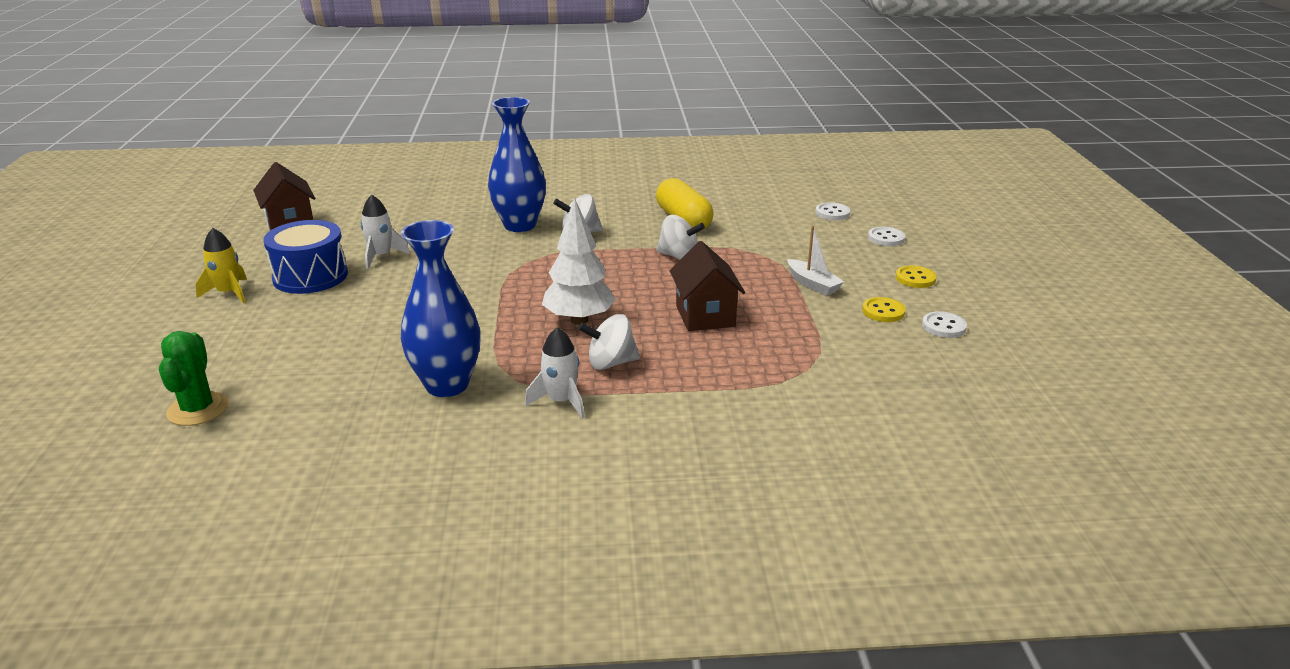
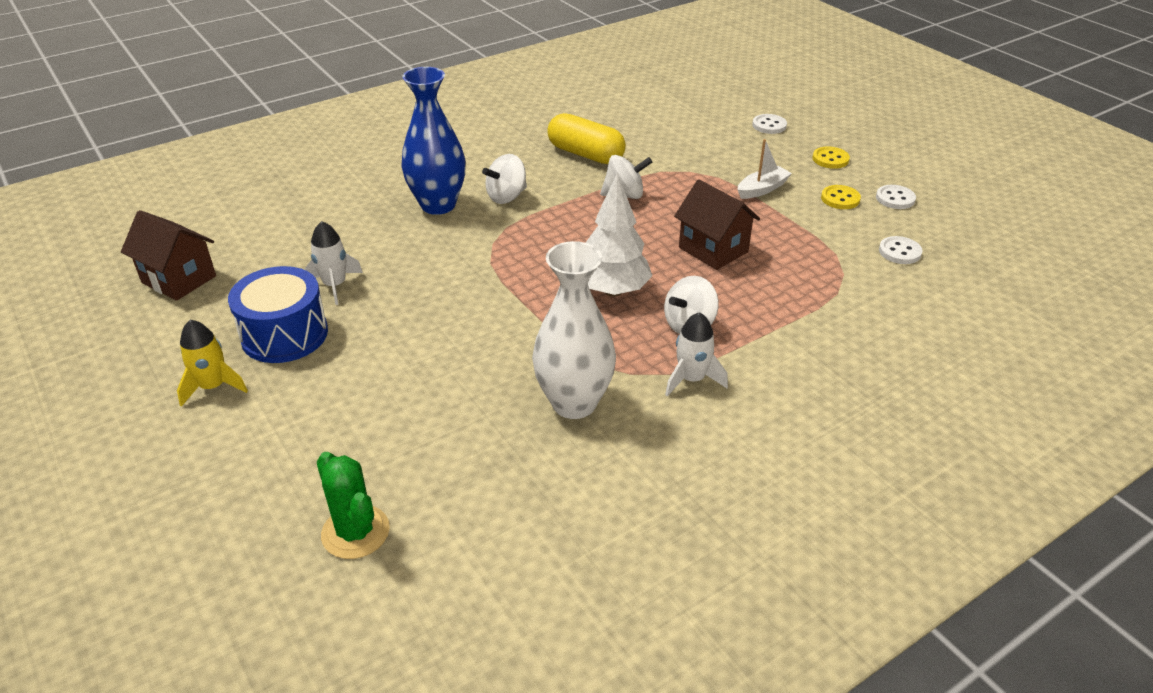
camera: 30 degrees left, 10 degrees up
blue vase [401,220,481,397] -> white vase [532,241,616,419]
white boat [788,226,844,296] -> white boat turned 60 degrees counterclockwise [737,139,792,199]
white button [815,202,850,220] -> white button moved to [879,236,923,264]

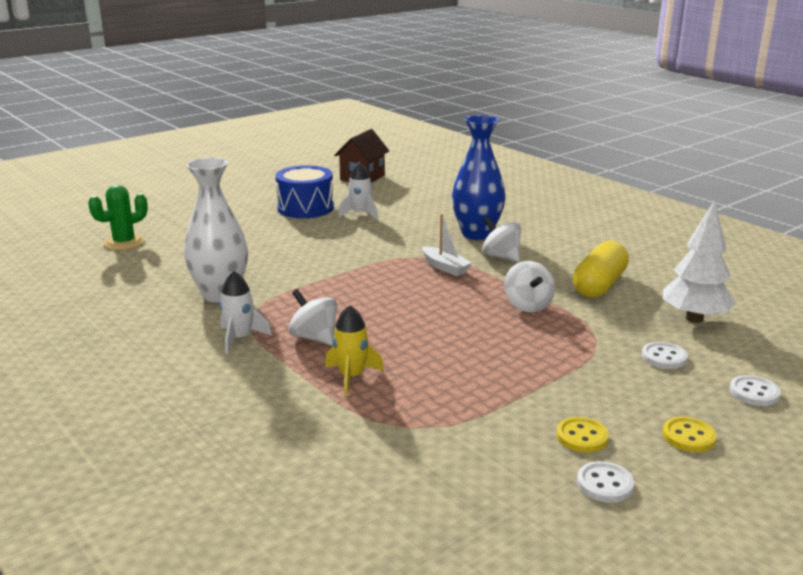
camera: 85 degrees right, 15 degrees down
yellow rocket [177,320,248,407] -> yellow rocket moved to [325,305,384,396]
white tree [586,173,652,297] -> white tree moved to [663,200,736,323]
brown house [674,179,760,270] -> none
white boat [737,139,792,199] -> white boat moved to [422,214,472,276]
white button [879,236,923,264] -> white button moved to [642,342,688,369]

